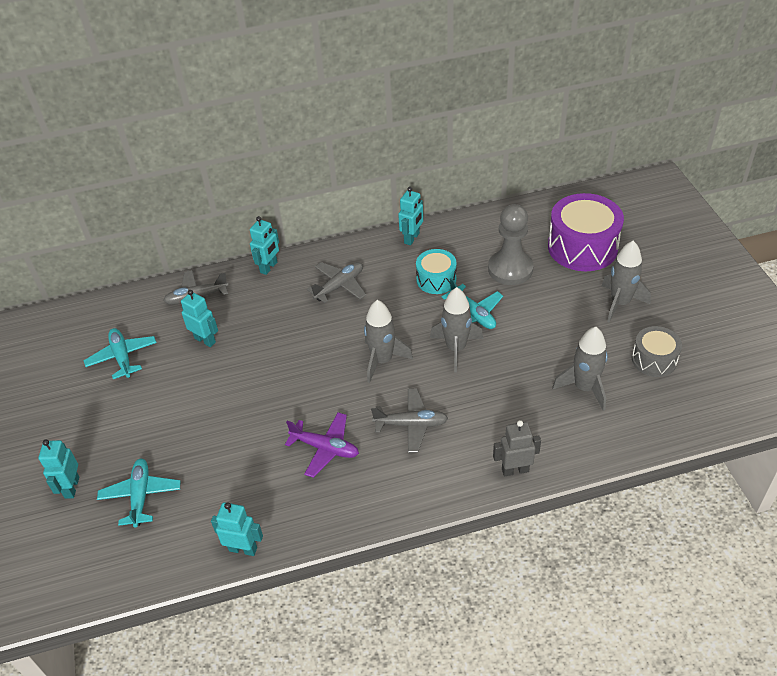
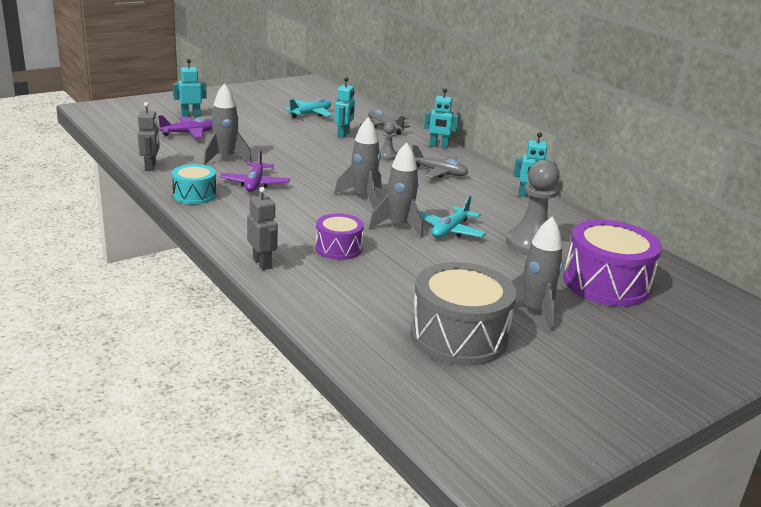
camera: 65 degrees right, 20 degrees down
turquoise plane [97,459,181,528] -> purple plane [158,115,212,138]
turquoise robot [211,502,263,556] -> grey robot [138,102,160,171]
grey plane [371,388,448,453] -> none
turquoise drum [416,249,457,294] -> turquoise drum moved to [172,164,216,204]
grey rocket [552,327,608,411] -> grey rocket moved to [203,83,252,165]
grey drum [632,326,682,377] -> grey drum [410,262,517,366], size x1.77
none -> purple drum [315,213,364,260]
none -> grey pawn [379,122,397,160]

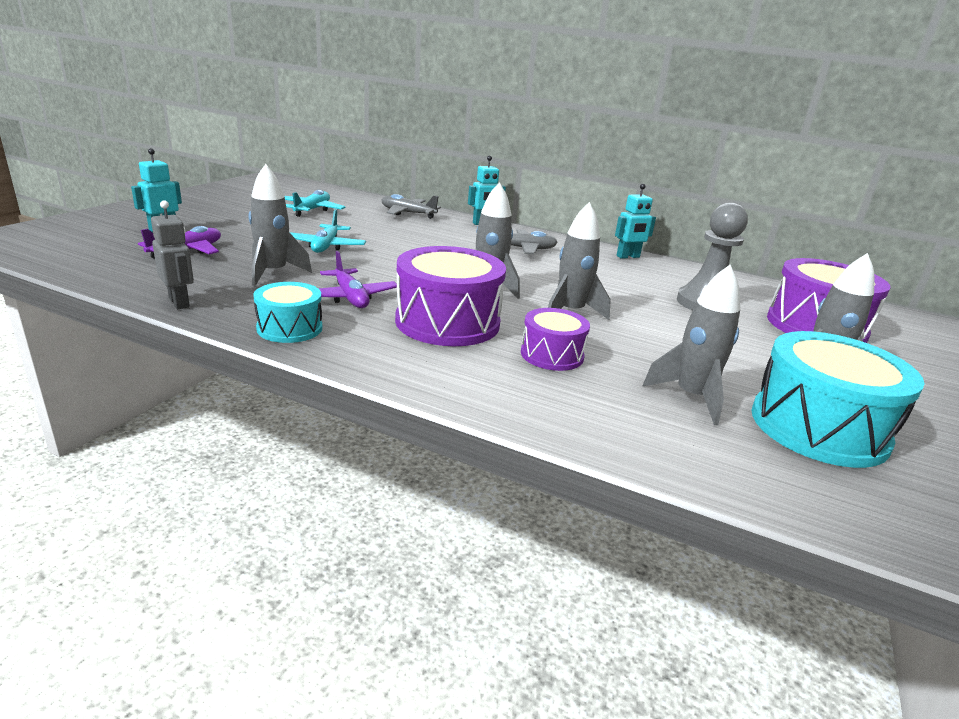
camera: 30 degrees left, 0 degrees up
grey robot [247,187,278,270] -> none
turquoise robot [334,77,355,138] -> none
grey pawn [379,122,397,160] -> none
grey drum [410,262,517,366] -> turquoise drum [751,331,925,468]
turquoise plane [419,196,486,238] -> turquoise plane moved to [290,209,366,253]
none -> purple drum [395,246,506,346]
none -> grey rocket [642,265,740,425]

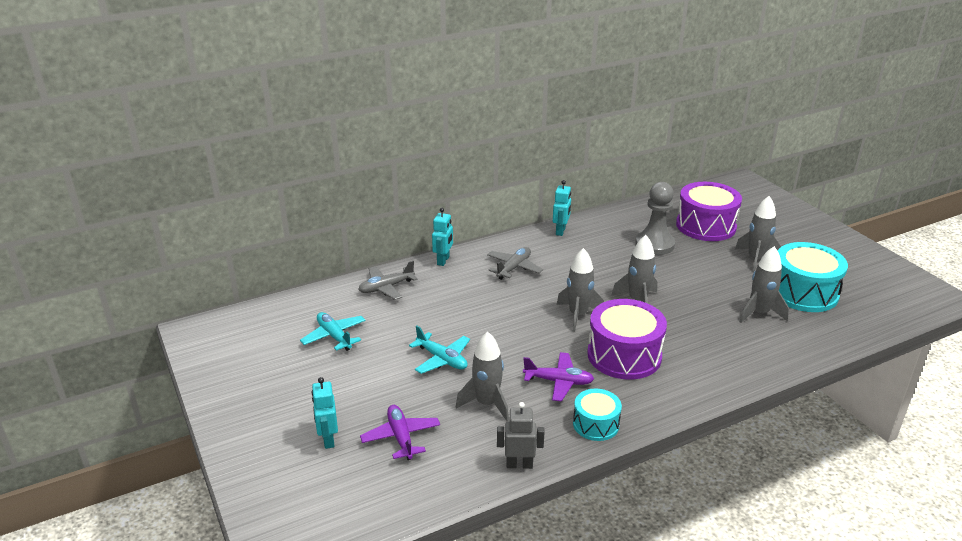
camera: 50 degrees left, 5 degrees up
purple drum [521,308,590,371] -> none

